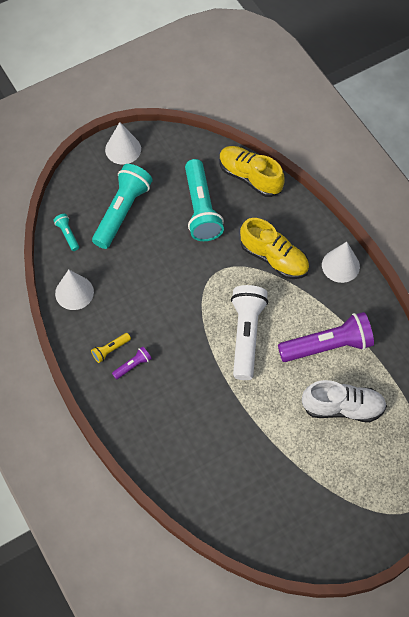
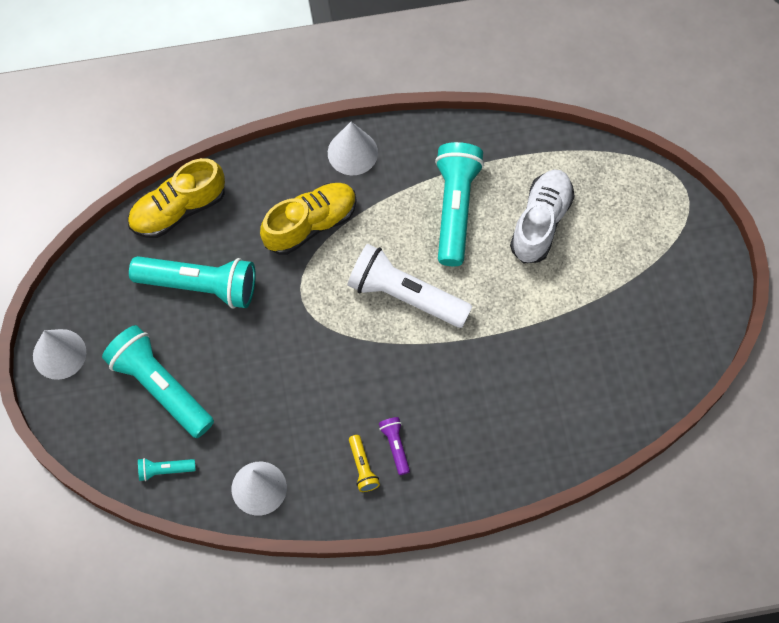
camera: 70 degrees left, 5 degrees up
purple flashlight [278,312,374,362] -> turquoise flashlight [435,142,484,266]

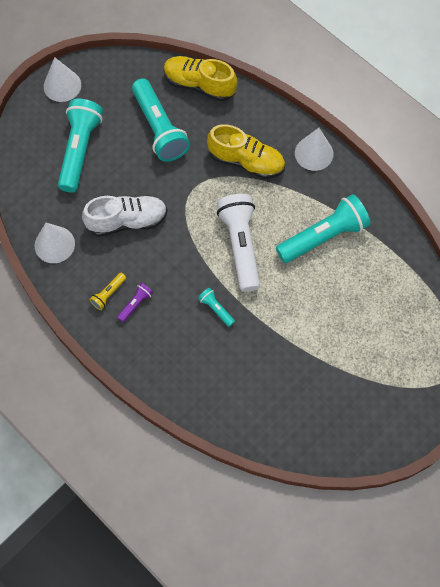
camera: 55 degrees right, 0 degrees up
turquoise flashlight [138,458,196,481] -> turquoise flashlight moved to [198,288,235,327]
white shoe [510,169,574,263] -> white shoe moved to [82,195,168,237]

